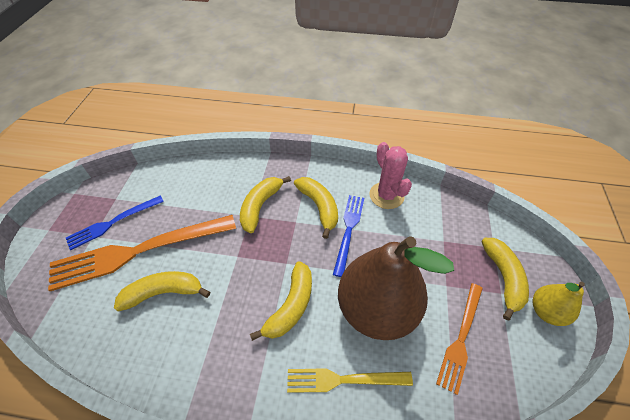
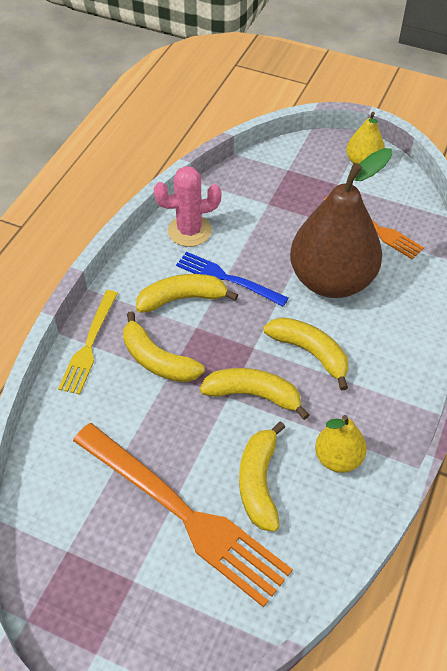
camera: 75 degrees left, 0 degrees up
orange fork [48,215,236,291] -> orange fork turned 45 degrees counterclockwise [73,423,293,607]
blue fork [66,196,164,250] -> none
yellow fork [287,368,413,393] -> yellow fork moved to [58,290,118,395]
yellow banana [481,238,529,320] -> yellow banana moved to [200,368,309,420]
none -> yellow pear [315,415,367,473]

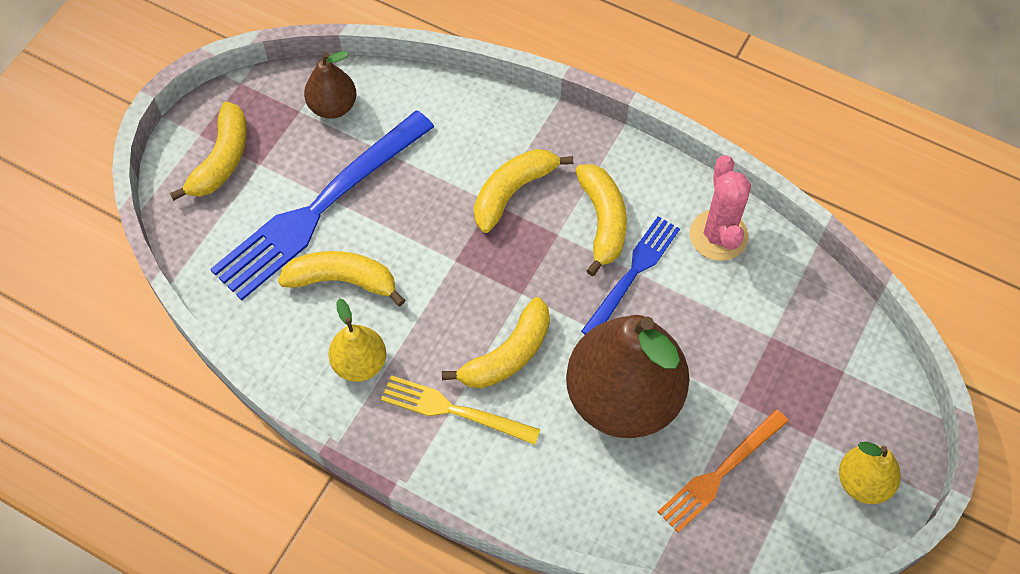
camera: 95 degrees right, 10 degrees up
yellow fork [58,290,118,395] -> yellow fork moved to [381,375,541,445]
orange fork [73,423,293,607] -> blue fork [211,111,435,301]
yellow banana [200,368,309,420] -> yellow banana moved to [170,102,247,201]
none -> brown pear [304,51,357,119]

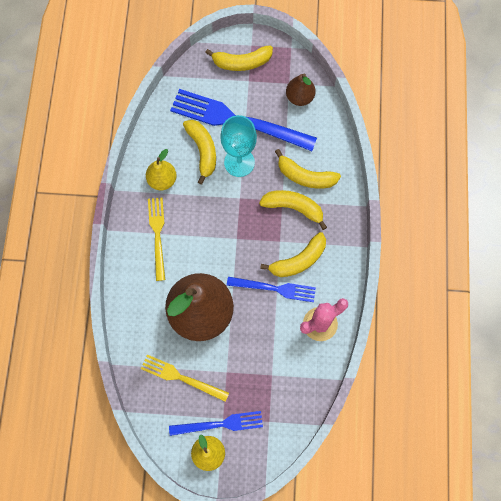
camera: 65 degrees right, 10 degrees up
yellow banana [442,297,550,388] -> yellow banana moved to [275,149,341,189]
orange fork [658,409,788,533] -> yellow fork [141,355,229,402]
none -> blue fork [169,411,263,436]
none -> turquoise goblet [220,115,257,177]

